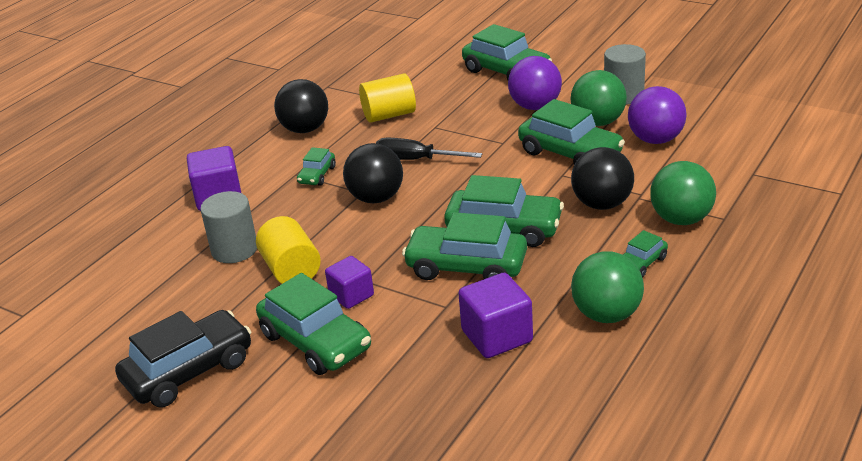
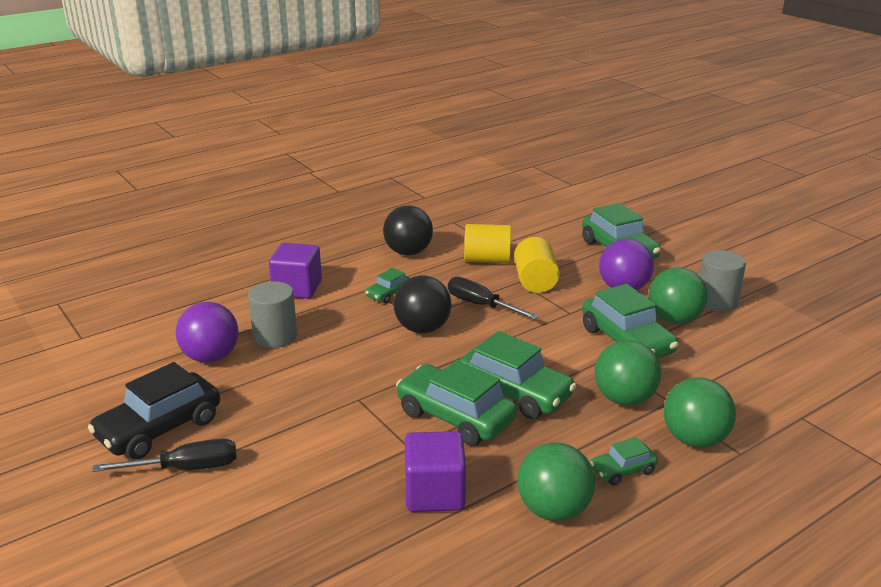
camera: 20 degrees right, 5 degrees down
black car [115,310,251,407] -> black car turned 150 degrees clockwise [88,362,220,459]
yellow cylinder [256,216,321,284] -> yellow cylinder moved to [514,237,560,293]
green car [256,273,371,375] -> none
purple cube [325,256,374,309] -> none
black ball [571,147,634,210] -> green ball [595,340,661,406]
purple ball [628,86,687,144] -> purple ball moved to [176,302,239,363]
none -> black screwdriver [92,439,237,472]

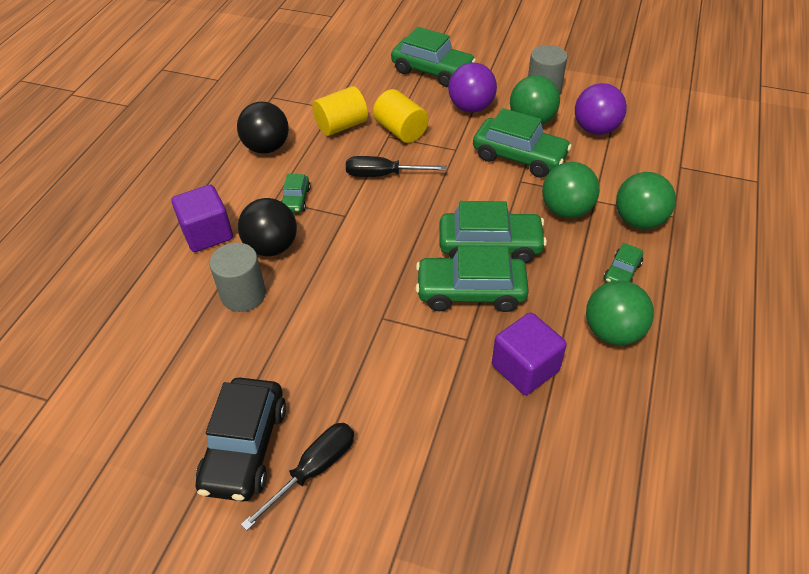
camera: 35 degrees left, 20 degrees up
purple ball [176,302,239,363] -> purple ball moved to [575,83,627,135]
black ball [394,275,452,333] -> black ball moved to [238,198,297,256]

